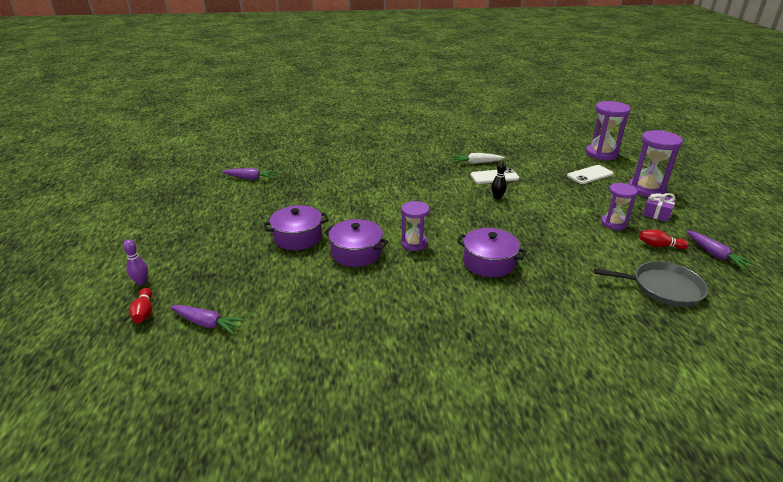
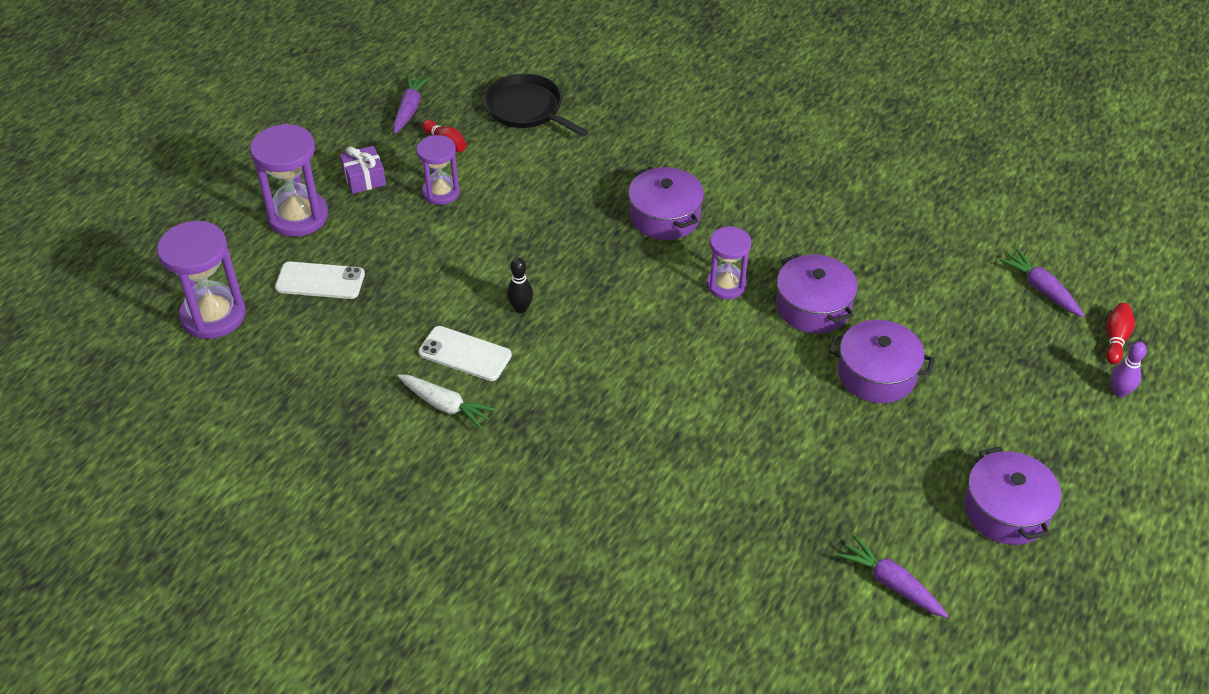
camera: 145 degrees left, 15 degrees up
grey pan [594,261,708,307] -> black pan [484,74,589,137]
none -> purple pot [964,447,1061,545]

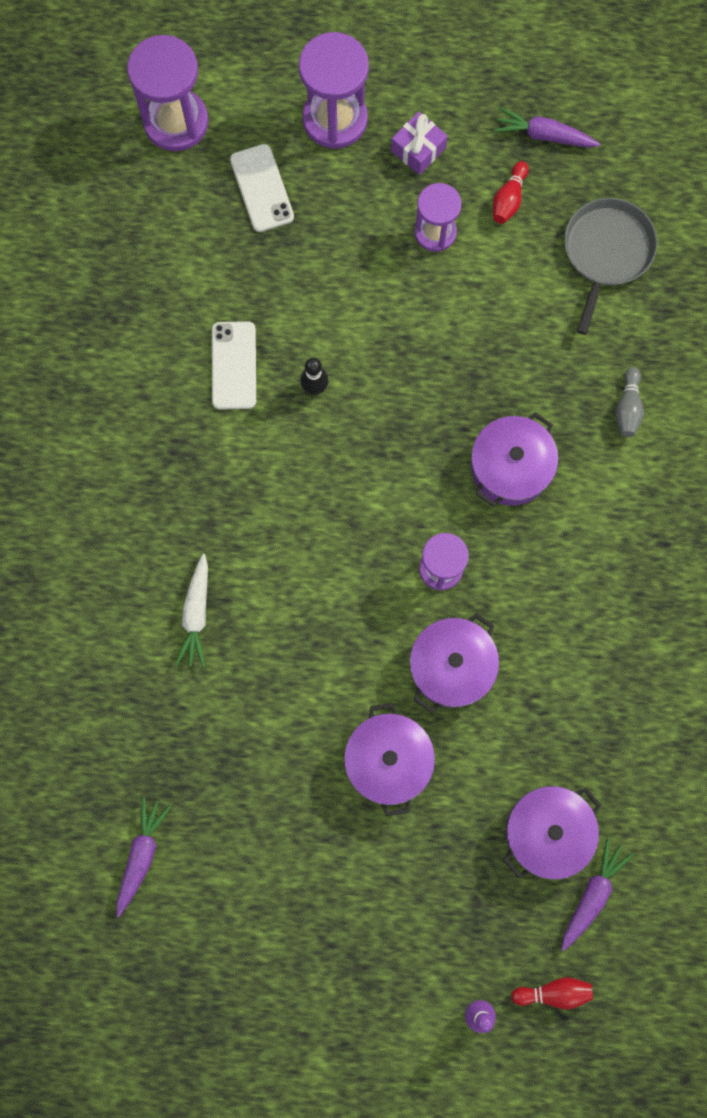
camera: 65 degrees right, 30 degrees up
purple carrot [393,74,430,134] -> purple carrot turned 150 degrees counterclockwise [494,107,600,148]
white carrot [398,374,497,429] -> white carrot moved to [175,554,208,668]
black pan [484,74,589,137] -> grey pan [564,198,657,335]
purple pot [964,447,1061,545] -> purple pot moved to [503,786,601,880]
none -> grey bowling pin [615,367,644,437]

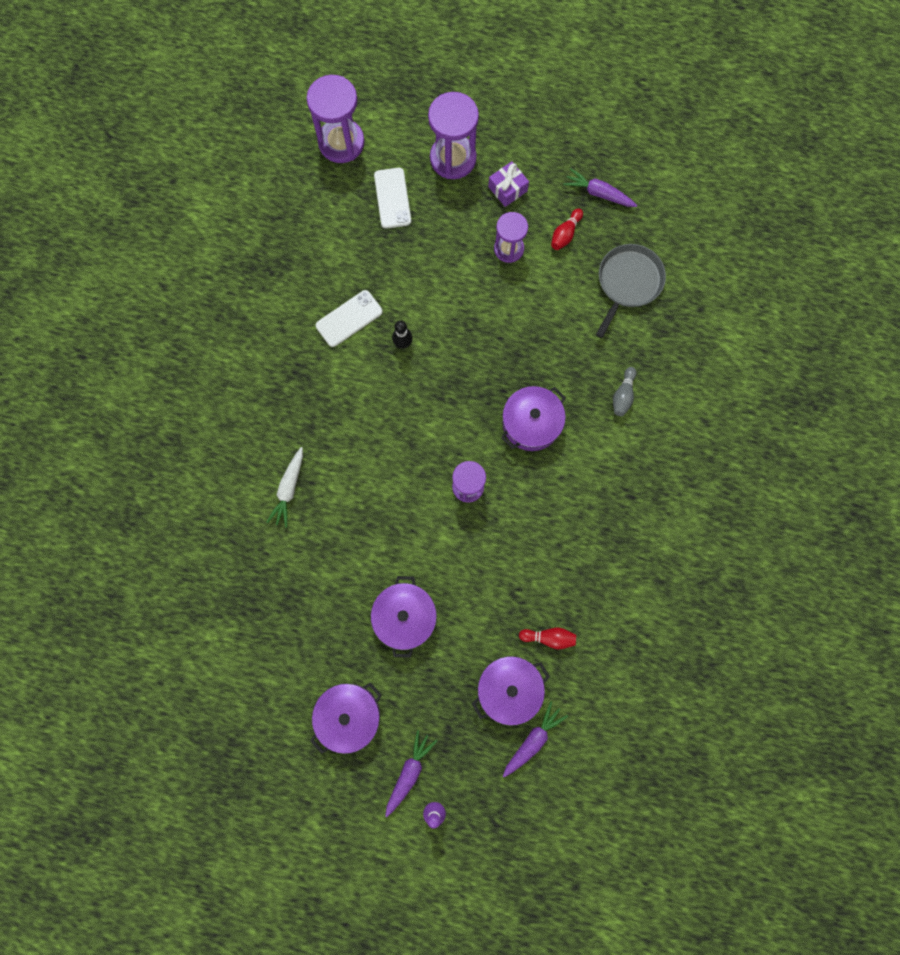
camera: 10 degrees right, 0 degrees up
purple carrot [116,797,171,917] -> purple carrot moved to [385,730,437,817]
white phone [212,321,256,410] -> white phone turned 45 degrees clockwise [316,290,383,347]
purple pot [410,613,499,713] -> purple pot moved to [310,683,382,754]
red bowling pin [511,977,593,1009] -> red bowling pin moved to [519,628,576,649]

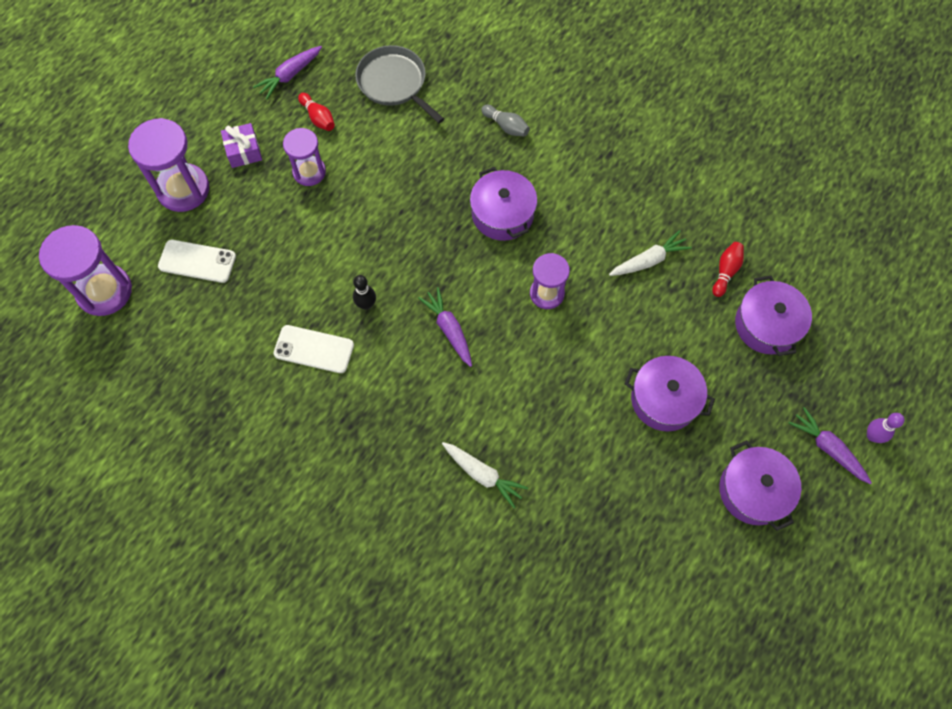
camera: 70 degrees left, 10 degrees down
white phone [316,290,383,347] -> white phone turned 60 degrees counterclockwise [274,325,354,373]
purple carrot [503,701,568,777] -> purple carrot moved to [418,287,472,367]
none -> white carrot [609,230,692,276]

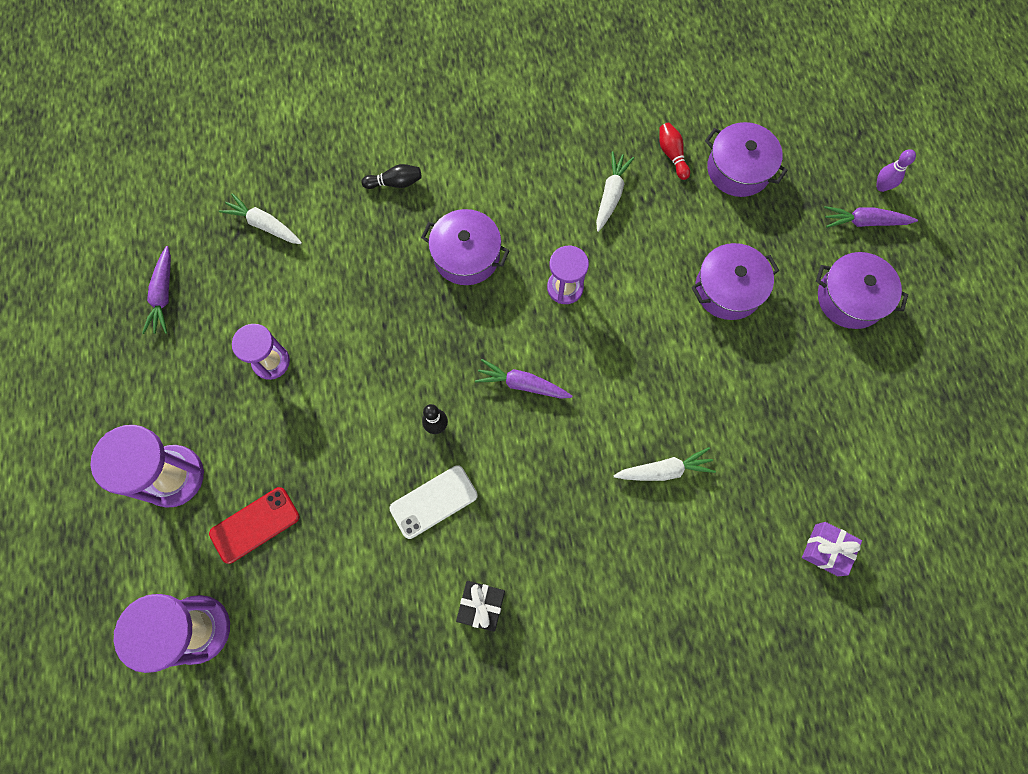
camera: 45 degrees left, 5 degrees up
white phone [158,240,236,283] -> red phone [209,487,299,564]
purple gift [221,123,262,168] -> purple gift moved to [802,522,862,576]
red bowling pin [298,93,335,131] -> none
grey pan [355,45,444,123] -> white carrot [219,193,302,244]
grey bowling pin [481,105,530,137] -> black bowling pin [362,164,422,189]
none -> black gift [456,581,505,632]

